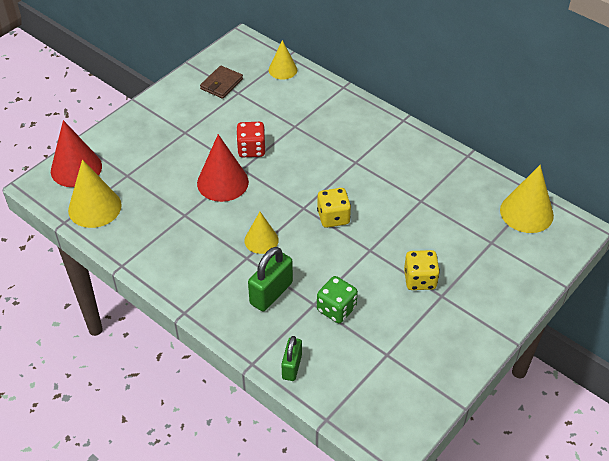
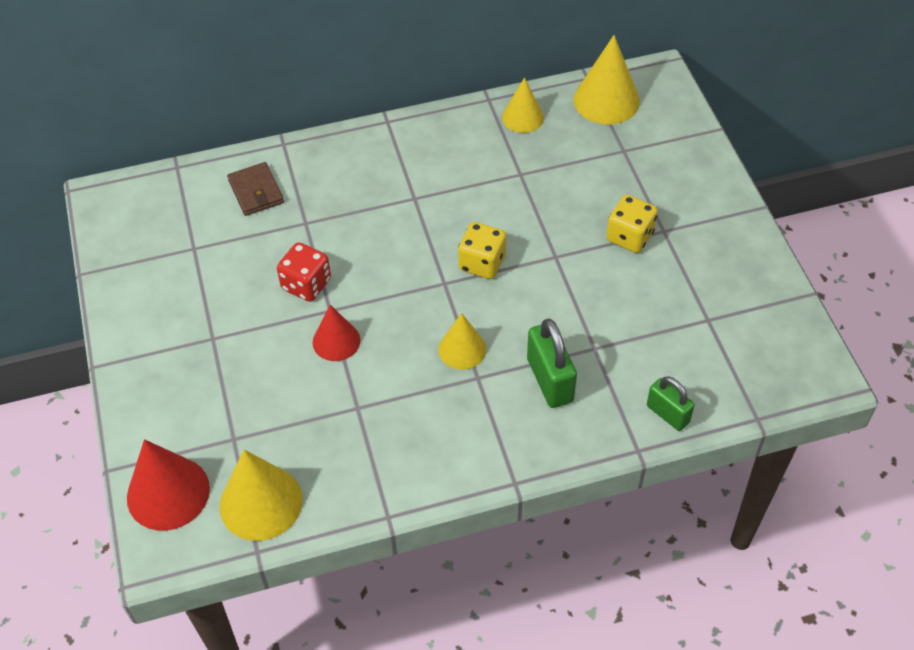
camera: 55 degrees left, 5 degrees up
red cone [197,134,249,202] -> red cone [313,305,360,361], size x0.63
brown wallet [200,65,243,99] -> brown wallet moved to [227,162,284,216]
yellow cone [269,40,297,80] -> yellow cone moved to [502,77,544,133]
green dice [317,276,358,323] -> none

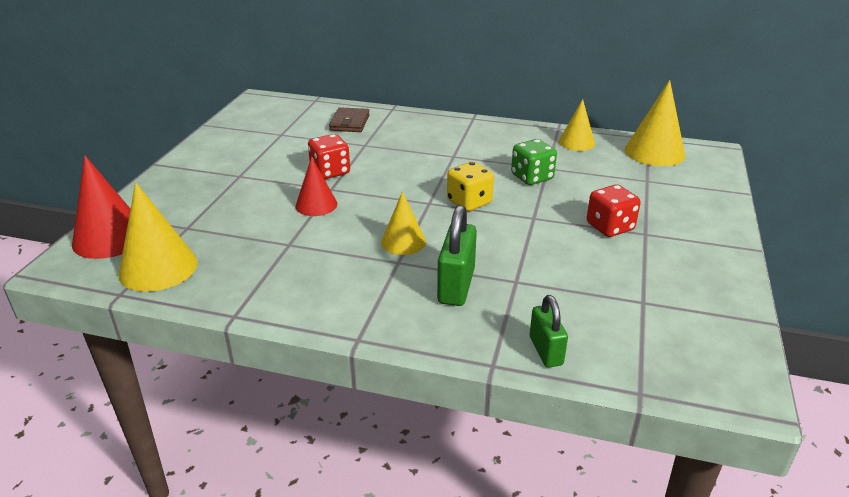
camera: 30 degrees right, 20 degrees down
yellow dice [606,195,658,253] -> red dice [587,185,641,237]
none -> green dice [511,139,557,185]

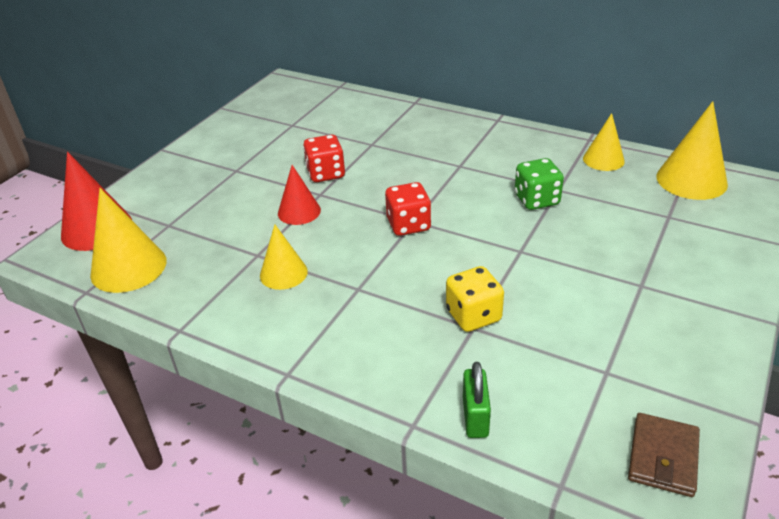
camera: 15 degrees right, 5 degrees up
brown wallet [329,107,370,132] -> brown wallet moved to [628,413,700,497]
yellow cone [381,191,426,255] -> yellow cone moved to [260,224,308,290]
green padlock [437,205,477,306] -> none
yellow dice [447,161,494,211] -> yellow dice moved to [446,266,504,332]
red dice [587,185,641,237] -> red dice moved to [385,182,431,236]

